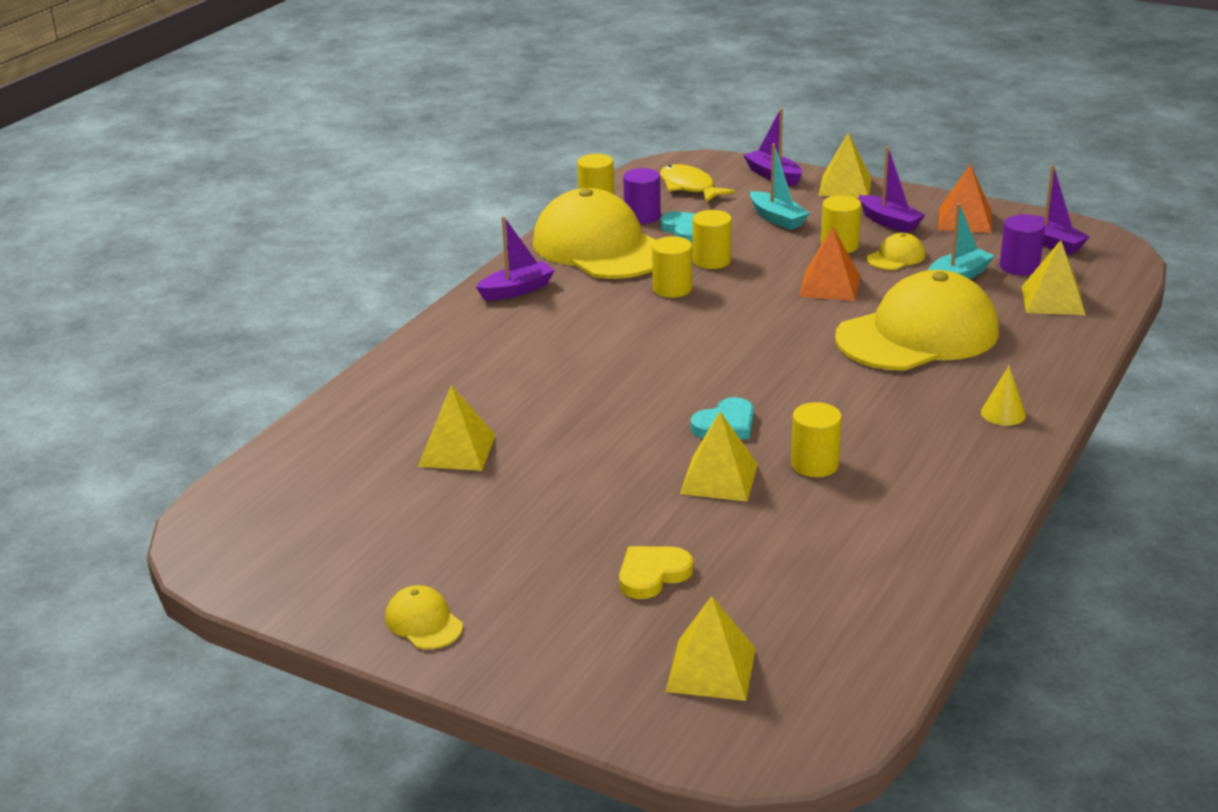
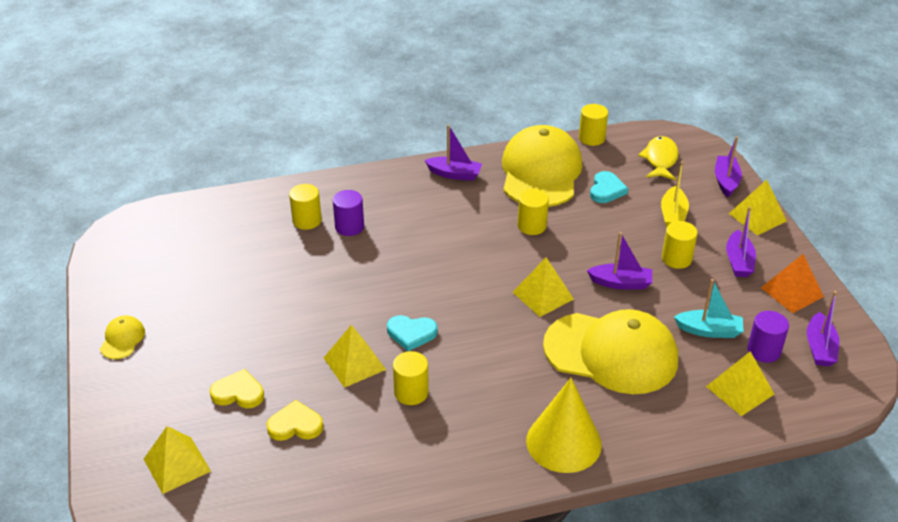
camera: 45 degrees right, 10 degrees up
yellow pyramid [418,385,496,471] -> yellow pyramid moved to [513,257,574,317]
purple cylinder [623,168,661,224] -> purple cylinder moved to [333,190,364,236]
yellow cylinder [693,210,732,269] -> yellow cylinder moved to [289,184,322,230]
turquoise boat [750,144,810,230] -> yellow boat [661,161,689,227]
orange pyramid [799,227,860,301] -> purple boat [587,232,652,290]
yellow cap [867,233,925,270] -> none
yellow cone [981,366,1026,426] -> yellow cone [526,378,602,473], size x2.18
none -> yellow heart [266,400,323,441]

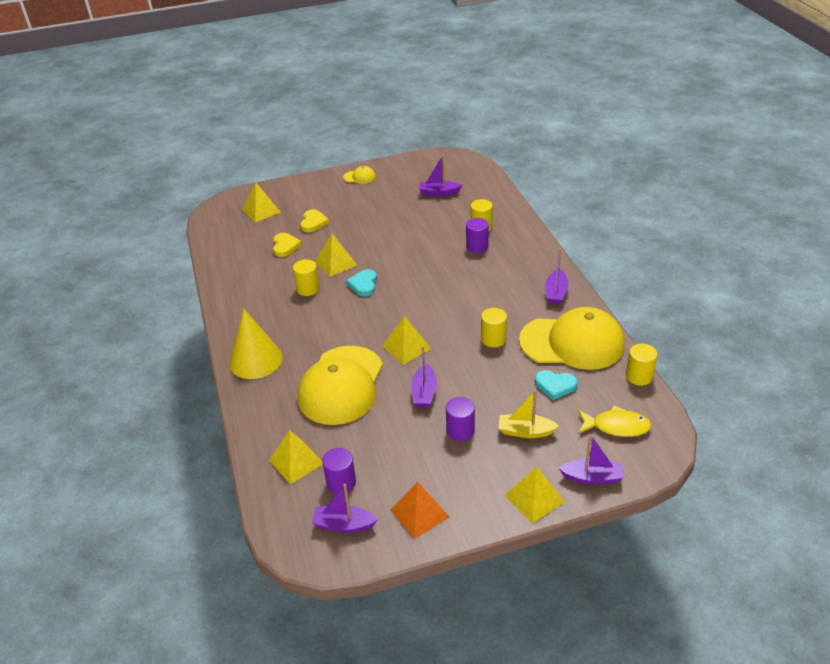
camera: 90 degrees right, 0 degrees up
yellow cylinder [662,221,698,269] -> purple cylinder [446,397,475,441]
turquoise boat [674,279,744,338] -> none
purple boat [726,207,756,277] -> purple boat moved to [419,155,462,196]

